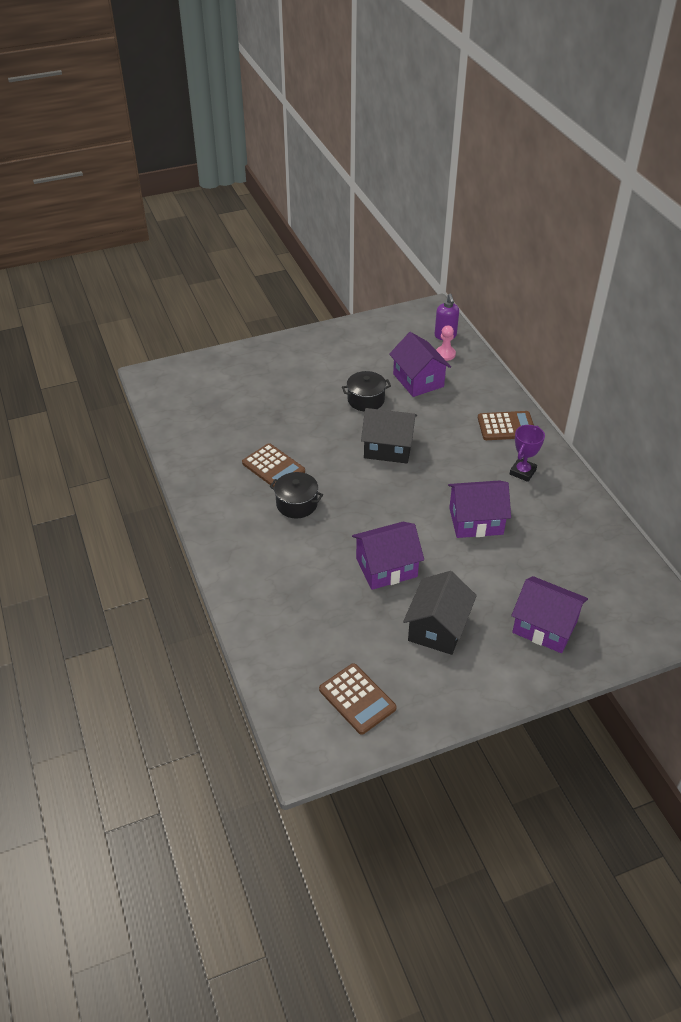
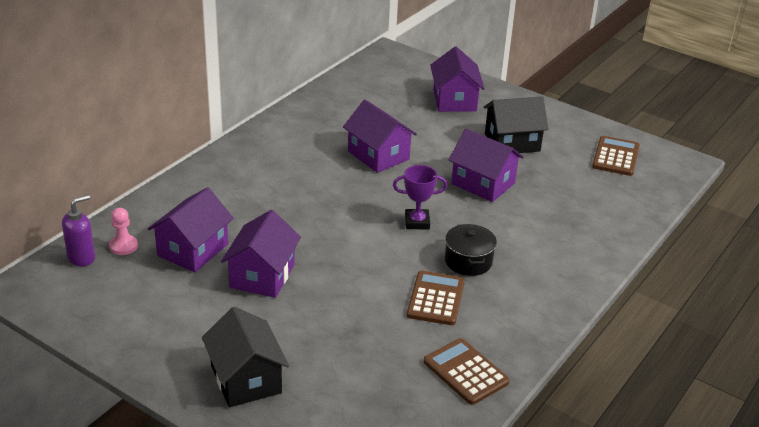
camera: 125 degrees left, 10 degrees down
black pot [342,371,391,412] -> purple house [221,210,301,298]
black house [361,408,417,463] -> black house moved to [202,307,289,407]
brown calculator [478,411,534,440] -> brown calculator moved to [424,338,510,405]
purple trophy [510,425,545,482] -> purple trophy moved to [393,165,447,229]

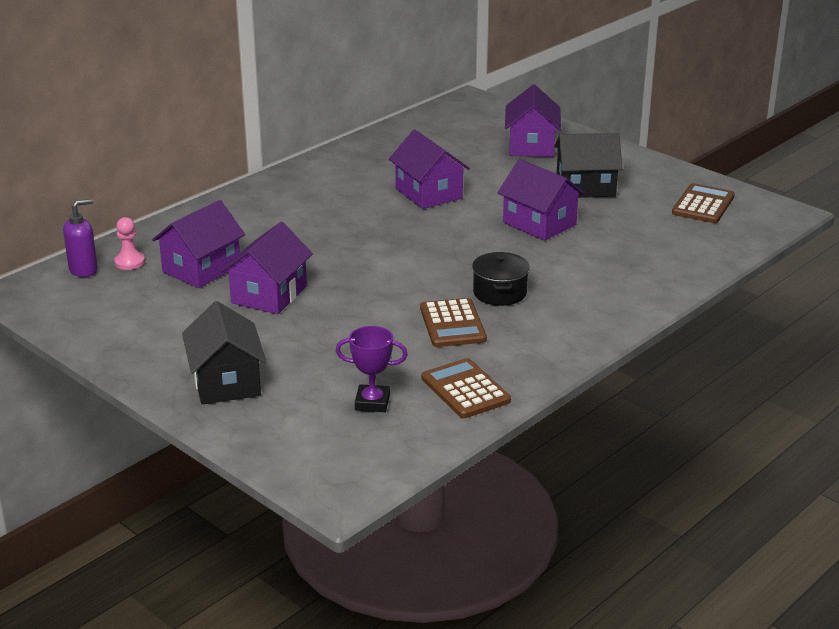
camera: 10 degrees right, 5 degrees down
purple trophy [393,165,447,229] -> purple trophy moved to [336,326,408,412]
brown calculator [407,271,465,325] -> brown calculator turned 150 degrees clockwise [420,298,487,347]

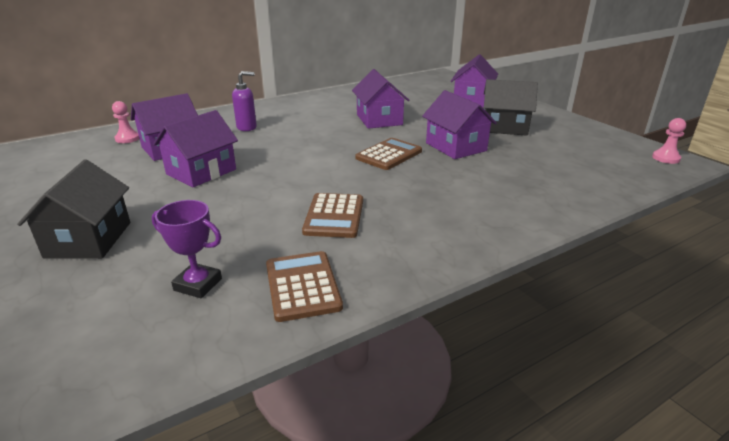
camera: 15 degrees right, 0 degrees up
purple soap dispenser [63,199,98,277] -> purple soap dispenser moved to [232,71,257,131]
black pot [472,252,530,306] -> none
brown calculator [672,183,735,223] -> brown calculator moved to [355,138,422,170]
none -> pink pawn [652,118,686,164]

